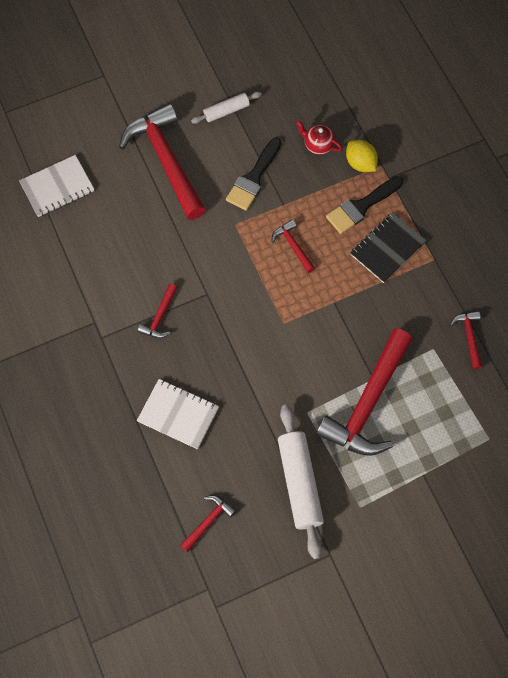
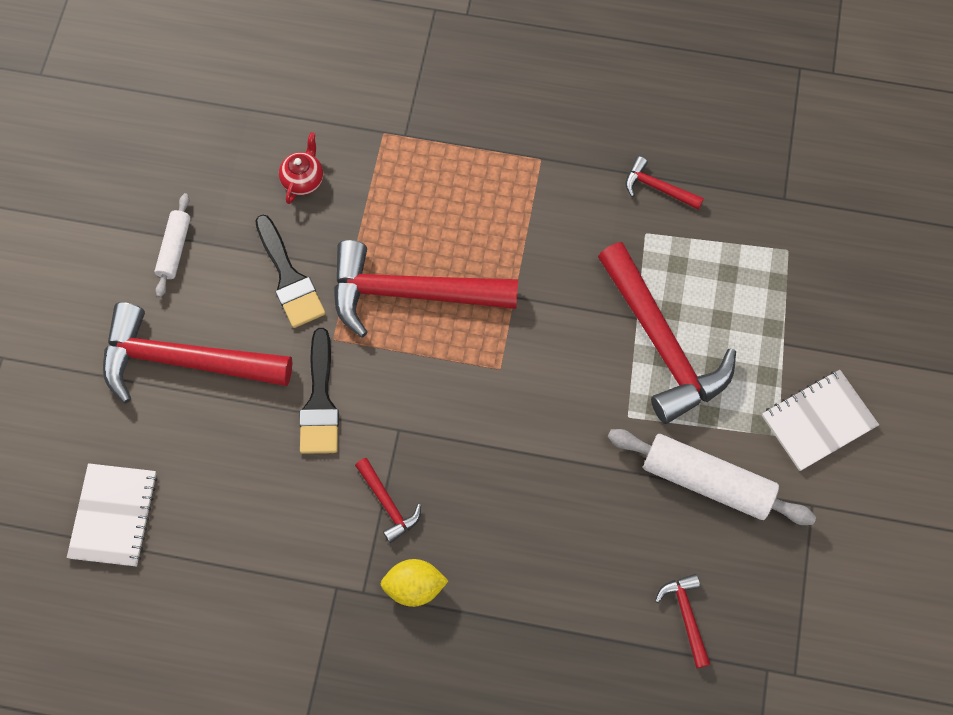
camera: 55 degrees left, 0 degrees up
white notebook [137,379,219,449] -> white notebook moved to [762,370,879,471]
red hammer [271,219,315,273] -> red hammer [334,240,518,337], size x2.23
red teapot [296,120,342,155] -> red teapot turned 135 degrees clockwise [279,132,323,204]
black brush [326,176,403,234] -> black brush moved to [299,328,339,454]
yellow lemon [346,140,378,172] -> yellow lemon moved to [381,559,448,607]
black notebook [350,212,427,283] -> none

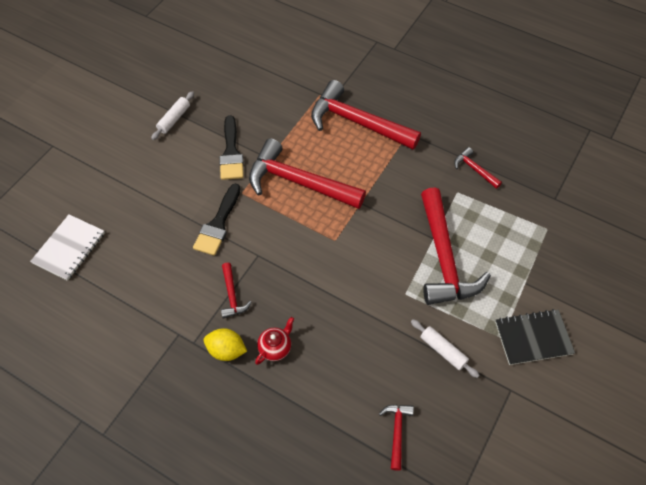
camera: 20 degrees right, 10 degrees down
red hammer [103,302,292,403] -> red hammer moved to [311,80,421,150]
red teapot [279,132,323,204] -> red teapot moved to [255,317,294,365]
white rolling pin [608,429,816,525] -> white rolling pin [411,319,480,378], size x0.56
white notebook [762,370,879,471] -> black notebook [495,309,575,365]

